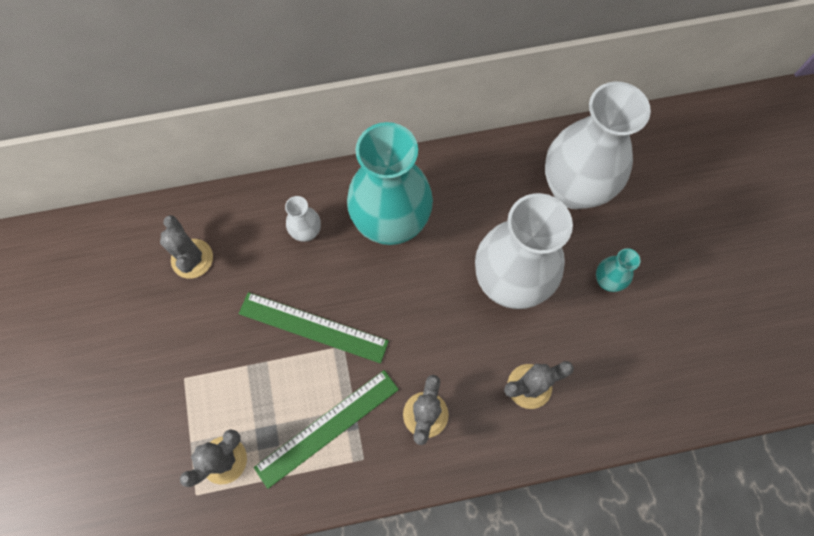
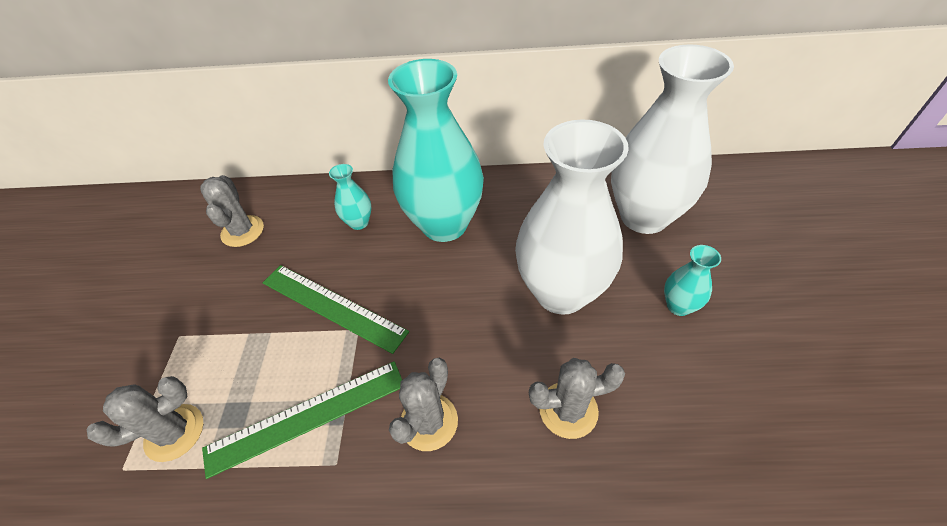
camera: 15 degrees right, 20 degrees down
white vase [285,196,321,242] -> turquoise vase [329,164,371,230]

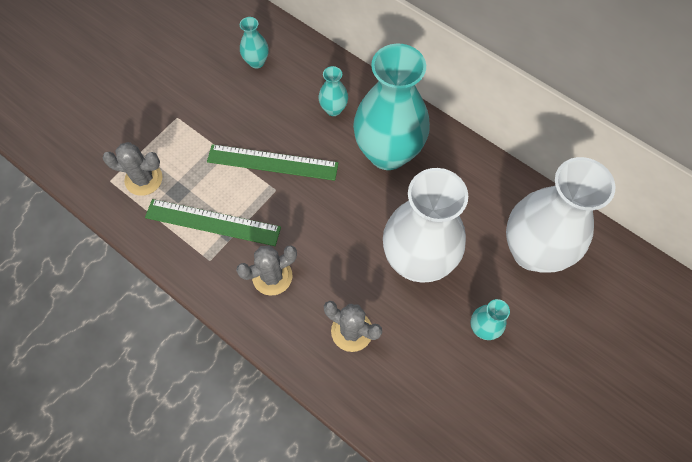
camera: 35 degrees right, 15 degrees up
grey cactus [200,175,264,247] -> turquoise vase [240,17,269,68]
green ruler [263,265,409,354] -> green ruler turned 60 degrees counterclockwise [207,144,339,181]

